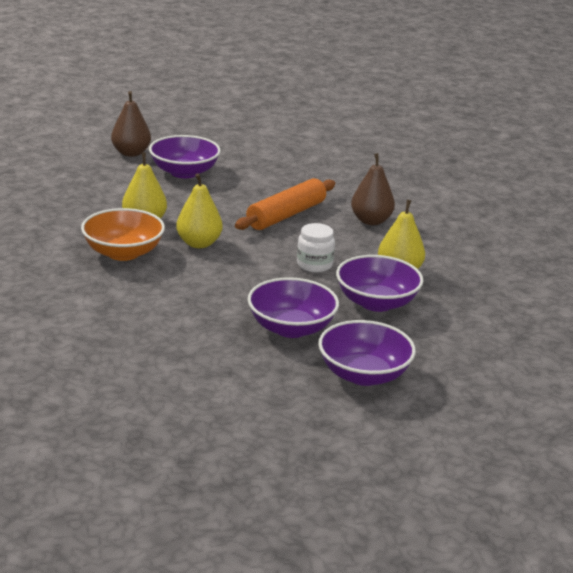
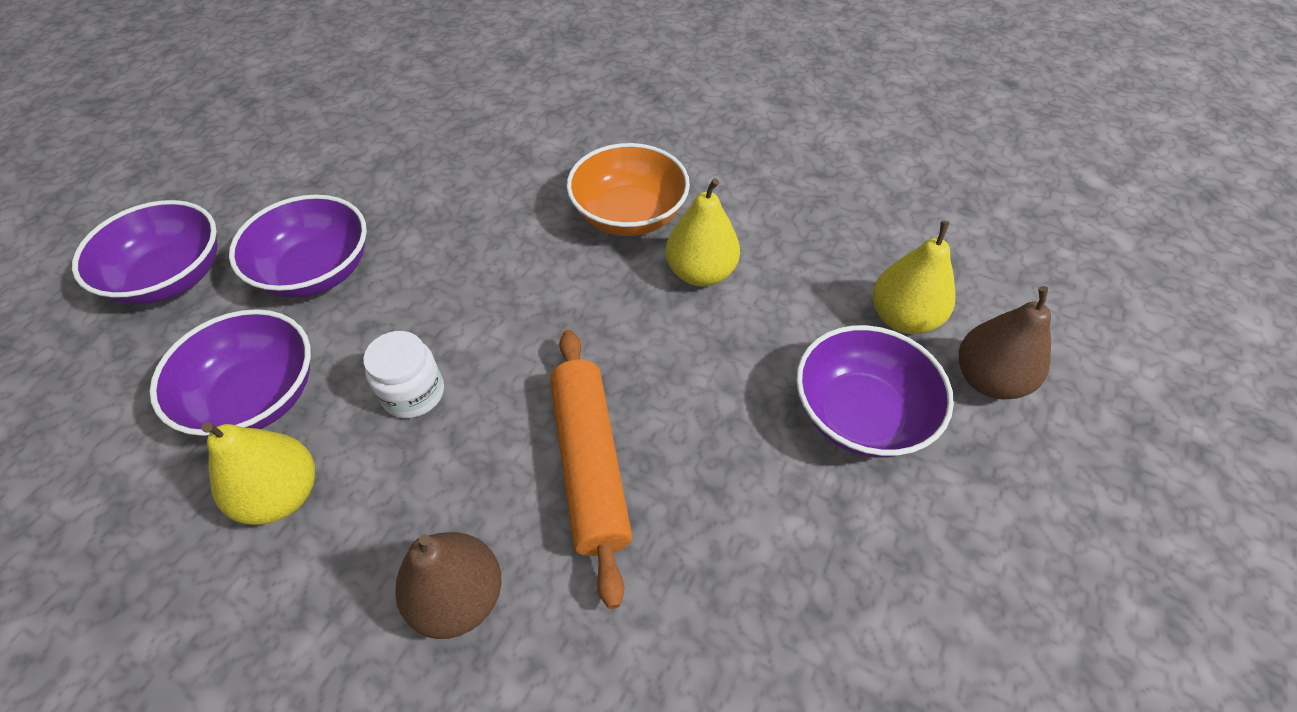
camera: 130 degrees right, 25 degrees up
yellow pear [176,174,222,248] -> yellow pear moved to [873,221,955,334]

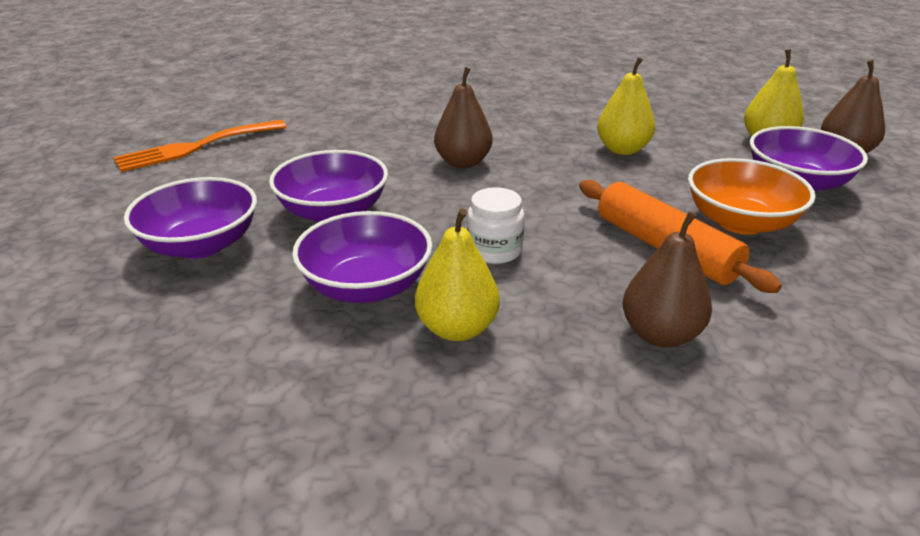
camera: 25 degrees left, 20 degrees down
orange bowl [567,143,690,236] -> orange bowl moved to [688,158,815,235]
none -> orange fork [113,120,287,172]
none -> brown pear [434,67,493,168]

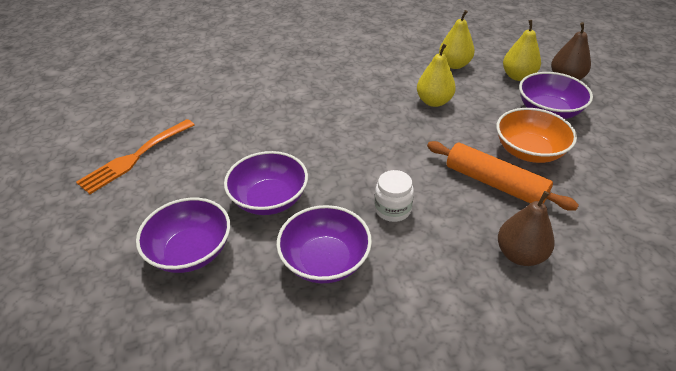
camera: 15 degrees left, 10 degrees up
yellow pear [415,208,500,341] -> yellow pear moved to [439,10,475,69]
brown pear [434,67,493,168] -> none

